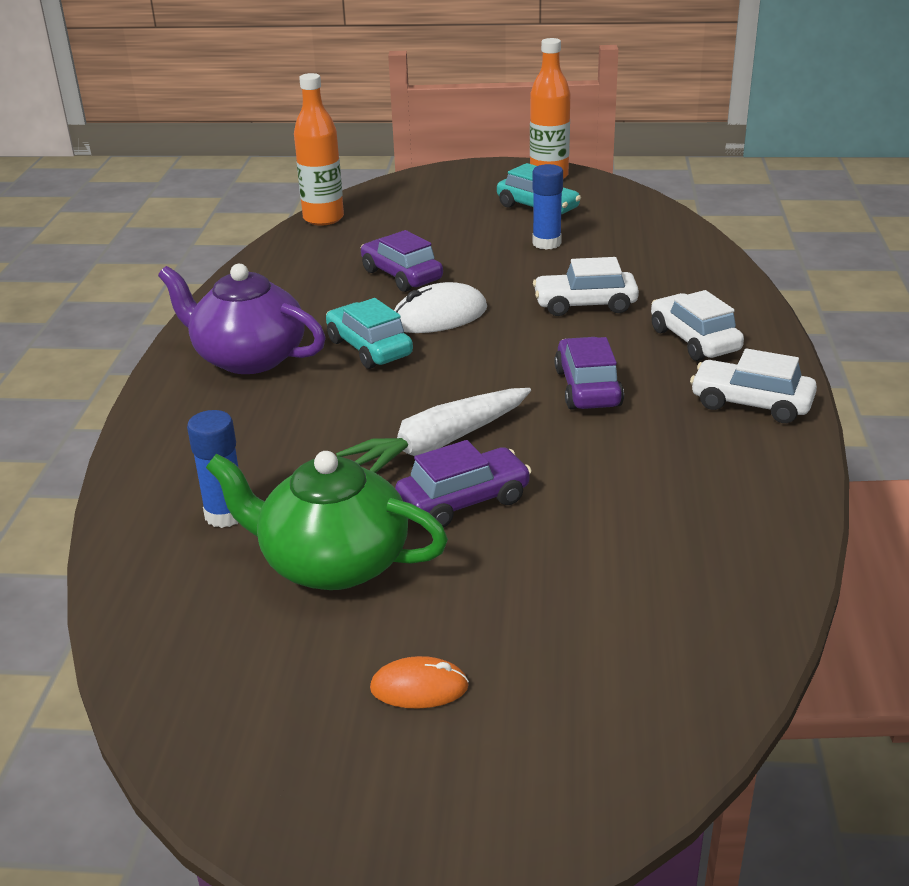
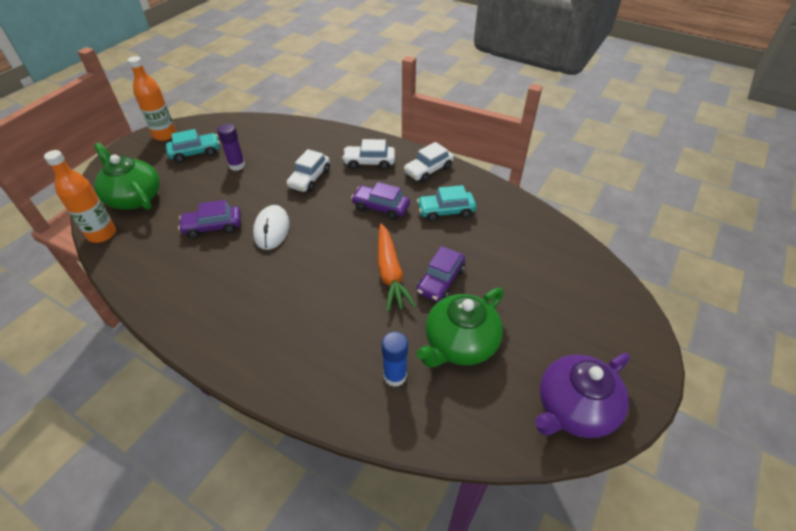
camera: 65 degrees left, 15 degrees up
purple teapot [158,264,326,374] -> purple teapot moved to [535,353,630,438]
turquoise car [326,298,413,369] -> turquoise car moved to [417,185,476,222]
white carrot [336,388,531,473] -> orange carrot [378,223,416,312]
orange mouse [370,656,469,709] -> none
purple car [395,440,532,528] -> purple car turned 150 degrees counterclockwise [417,246,465,302]
blue glue stick [532,164,563,250] -> purple glue stick [217,124,245,171]
none -> green teapot [94,143,160,210]

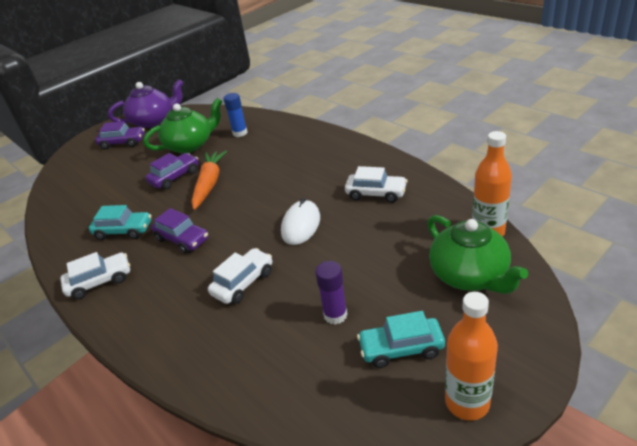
camera: 160 degrees left, 10 degrees down
purple car [178,200,241,239] -> purple car moved to [95,121,145,149]
white car [342,139,395,170] -> white car moved to [345,166,408,203]

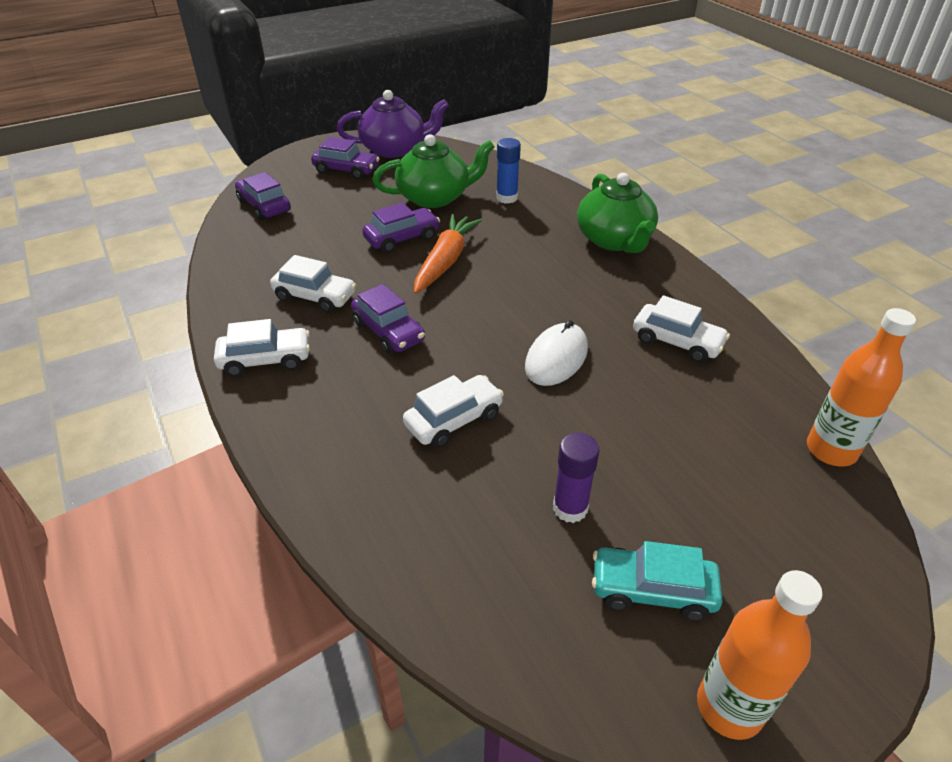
camera: 10 degrees right, 5 degrees up
turquoise car [89,205,151,240] -> white car [270,255,356,313]
green teapot [427,215,528,294] -> green teapot moved to [577,173,658,253]
none -> purple car [235,172,291,220]

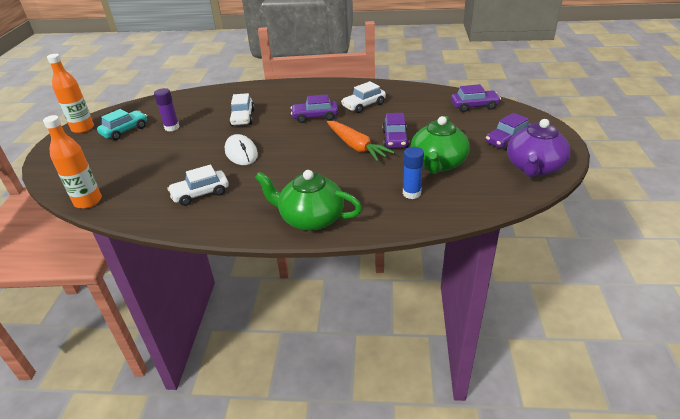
camera: 125 degrees right, 5 degrees down
white car [214,319,310,377] -> none

